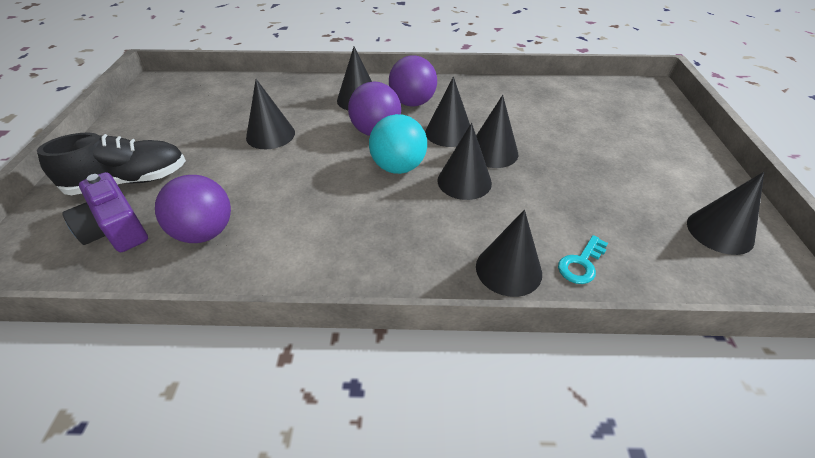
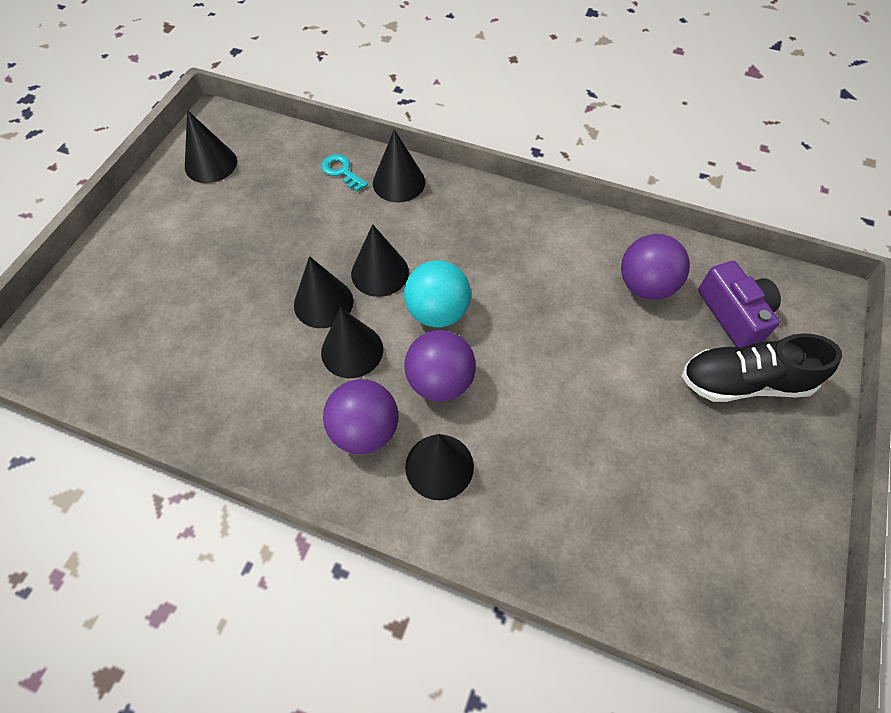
camera: 160 degrees left, 15 degrees up
black cone [246,79,295,149] -> none
turquoise key [558,235,608,284] -> turquoise key turned 105 degrees counterclockwise [321,154,368,192]

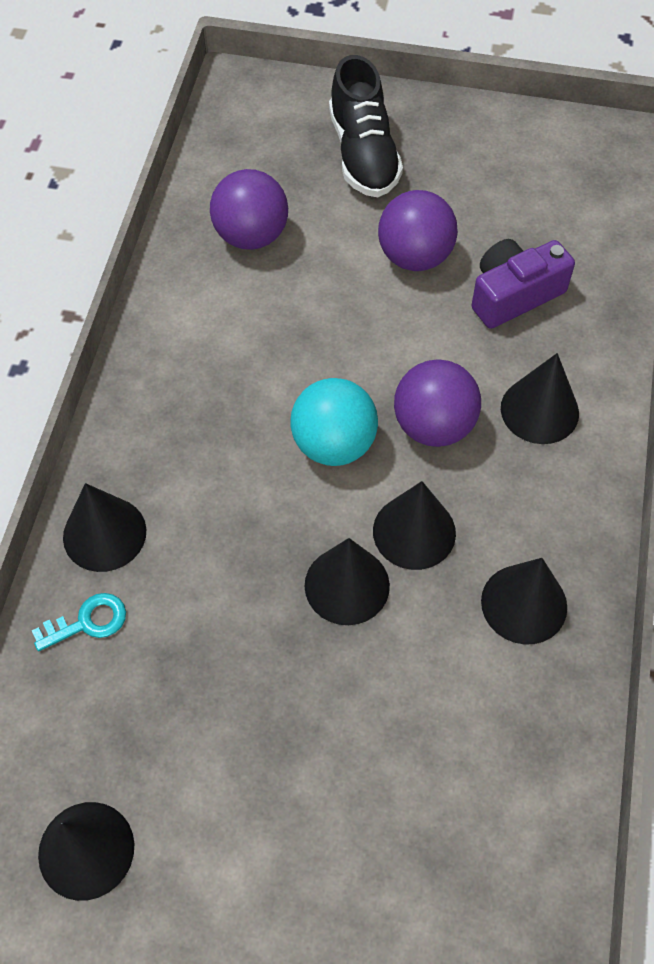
camera: 100 degrees left, 0 degrees up
turquoise key [321,154,368,192] -> turquoise key turned 150 degrees counterclockwise [32,593,126,651]
purple ball [323,379,398,454] -> purple ball moved to [378,190,458,271]
black cone [351,224,409,297] -> black cone moved to [481,558,567,644]
purple camera [698,261,781,347] -> purple camera moved to [472,239,575,329]

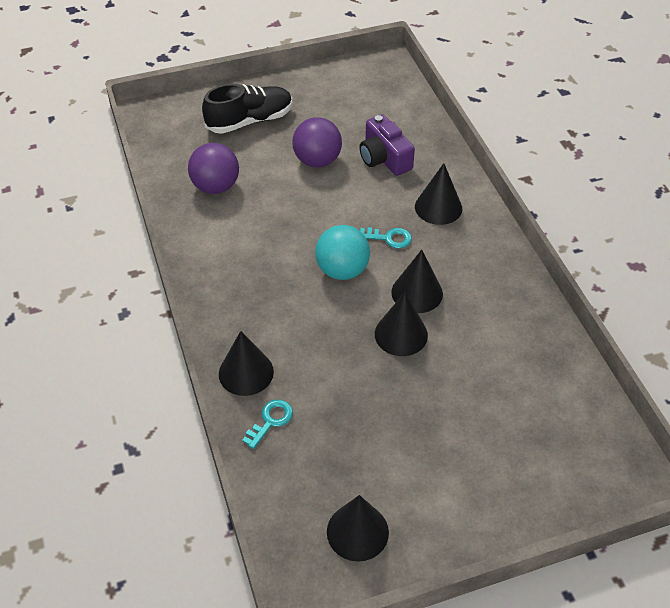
camera: 30 degrees left, 10 degrees down
black shoe [329,55,403,197] -> black shoe turned 75 degrees counterclockwise [202,84,292,134]
purple ball [394,359,481,447] -> turquoise key [360,227,412,249]
purple camera [472,239,575,329] -> purple camera turned 60 degrees counterclockwise [359,114,415,176]
black cone [481,558,567,644] -> none

